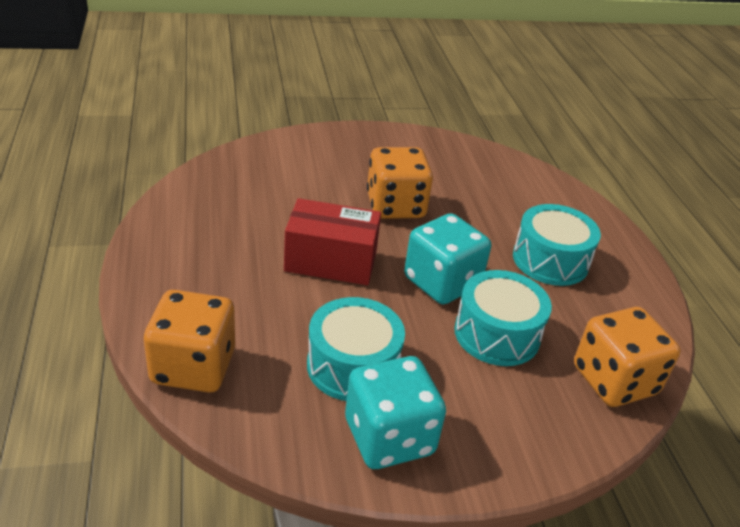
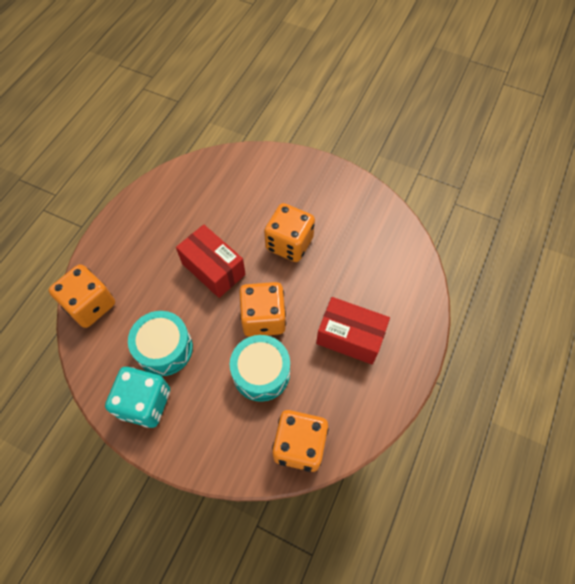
camera: 40 degrees right, 25 degrees up
turquoise dice [404,213,491,304] -> orange dice [239,282,286,337]
turquoise drum [513,204,601,286] -> red box [316,297,390,365]

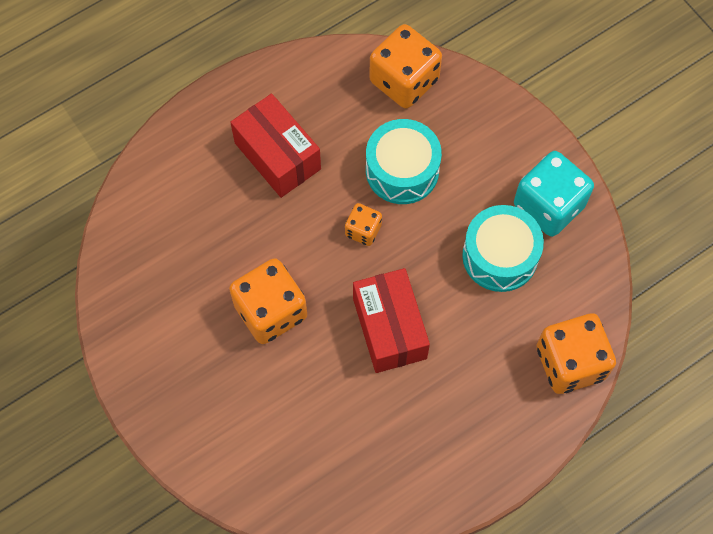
camera: 150 degrees left, 5 degrees up
orange dice [239,282,286,337] -> orange dice [345,203,382,246], size x0.52

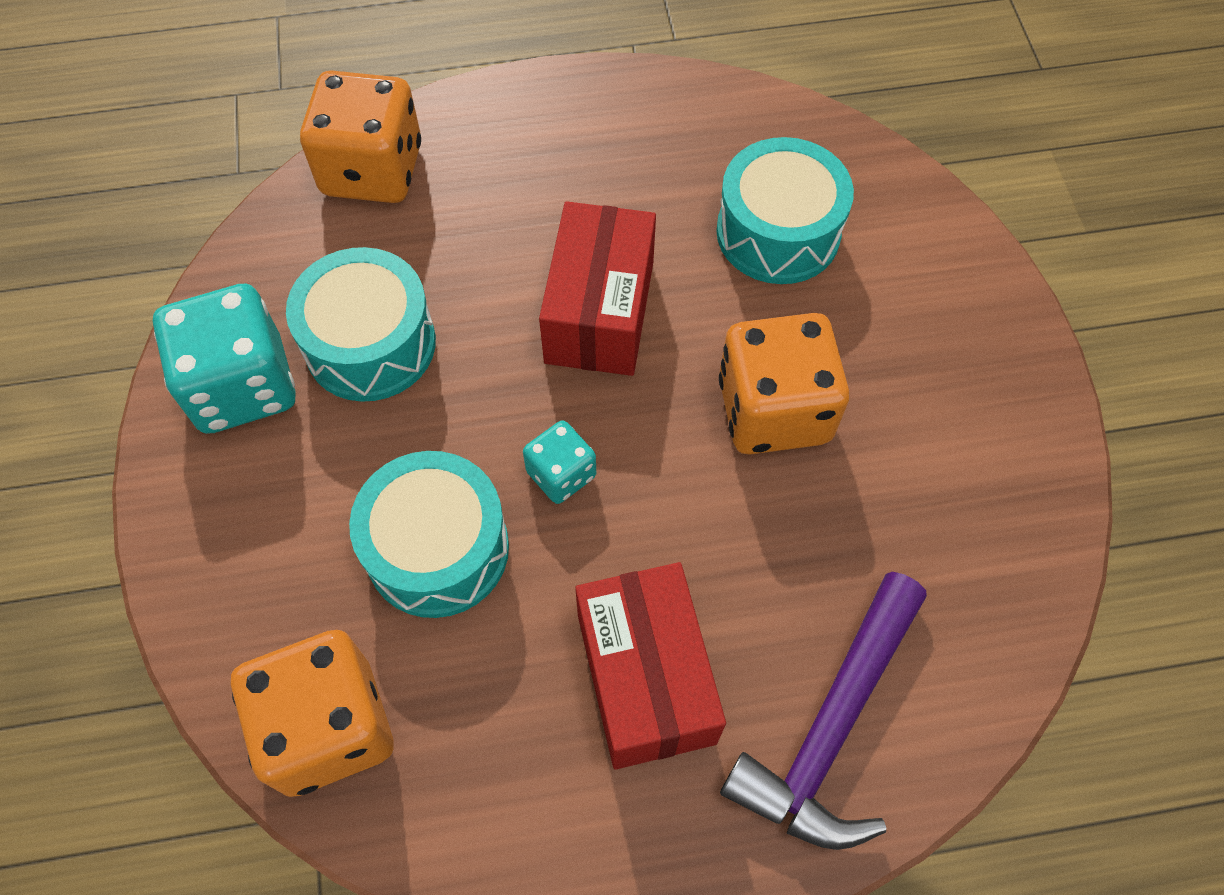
camera: 155 degrees left, 5 degrees down
orange dice [345,203,382,246] -> turquoise dice [523,420,596,504]
none -> turquoise drum [716,137,854,284]
none -> purple hammer [720,572,927,850]

